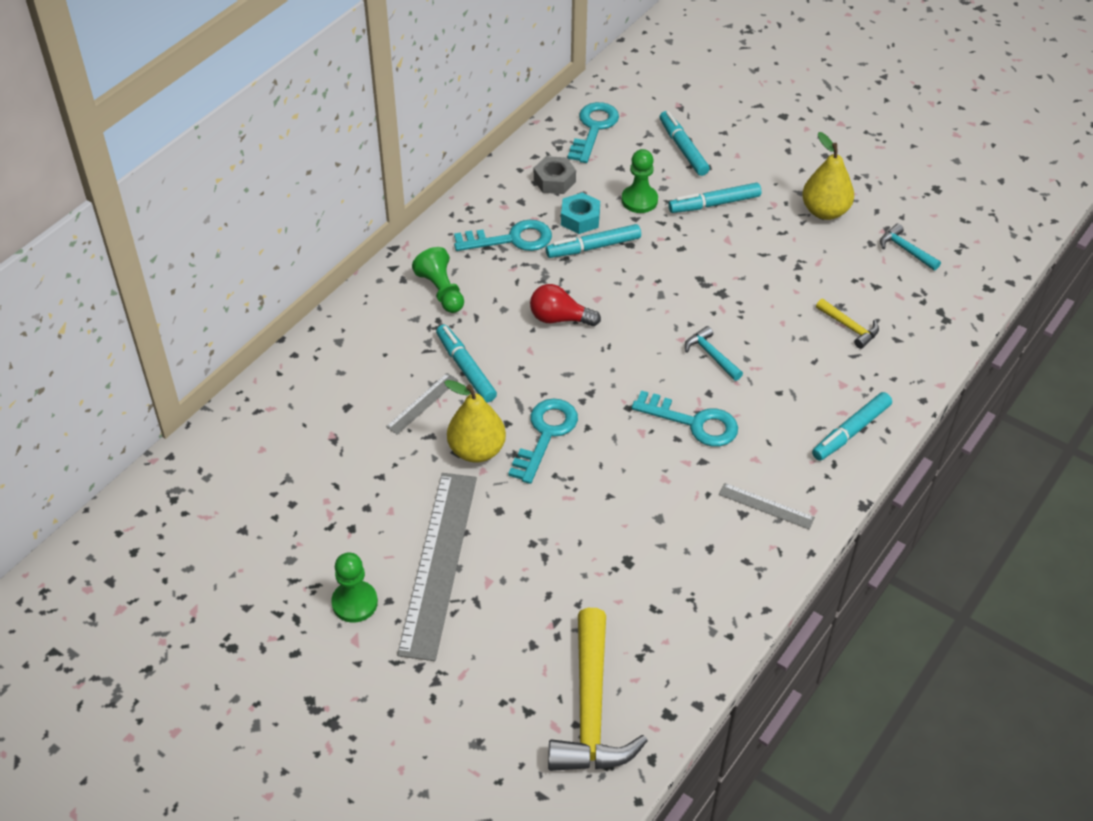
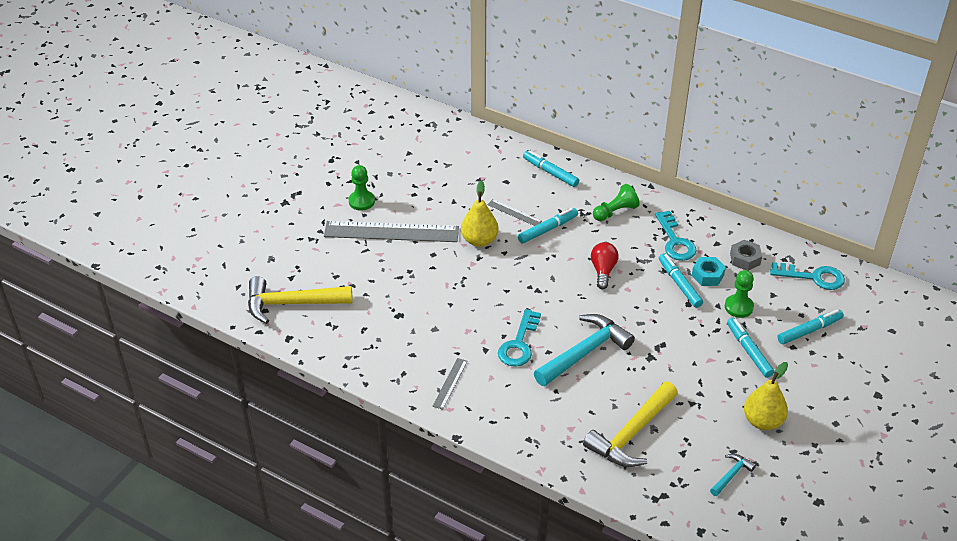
camera: 85 degrees right, 5 degrees down
turquoise key [508,398,578,484] -> none
turquoise hammer [685,326,743,381] -> turquoise hammer [534,314,635,386], size x2.11
turquoise marker [812,392,892,461] -> turquoise marker moved to [523,150,579,187]
yellow hammer [816,299,879,349] -> yellow hammer [583,381,678,467], size x2.11

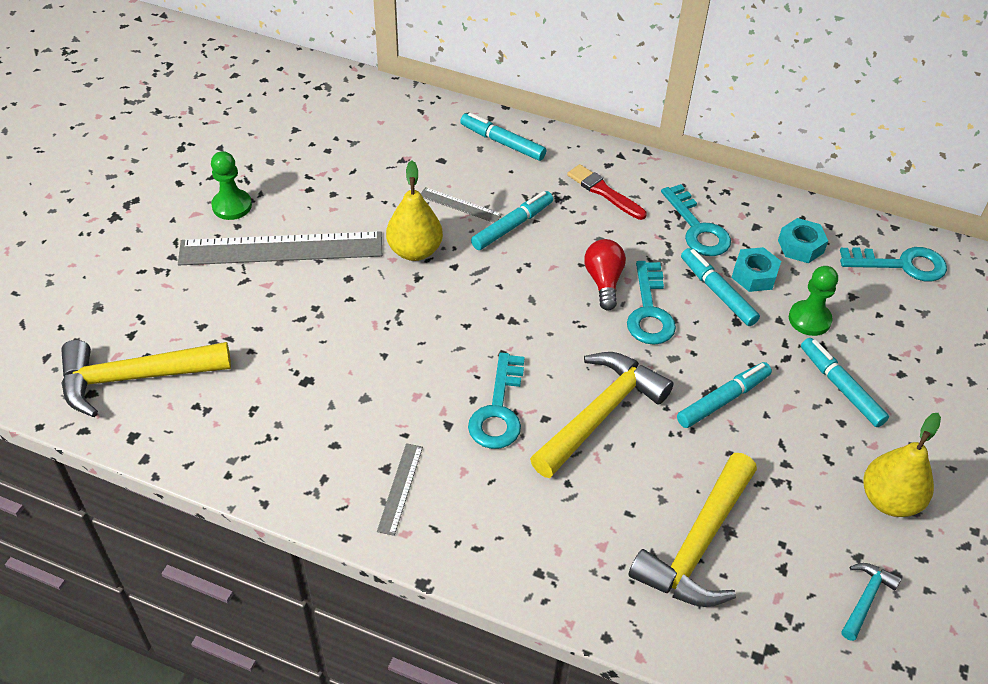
camera: 10 degrees left, 5 degrees up
turquoise hammer [534,314,635,386] -> yellow hammer [530,352,674,478]
green pawn [593,184,640,221] -> red brush [567,164,647,220]
grey nut [730,240,762,271] -> turquoise nut [778,218,828,263]
turquoise marker [777,309,844,345] -> turquoise marker moved to [677,362,772,428]
none -> turquoise key [627,261,676,345]

